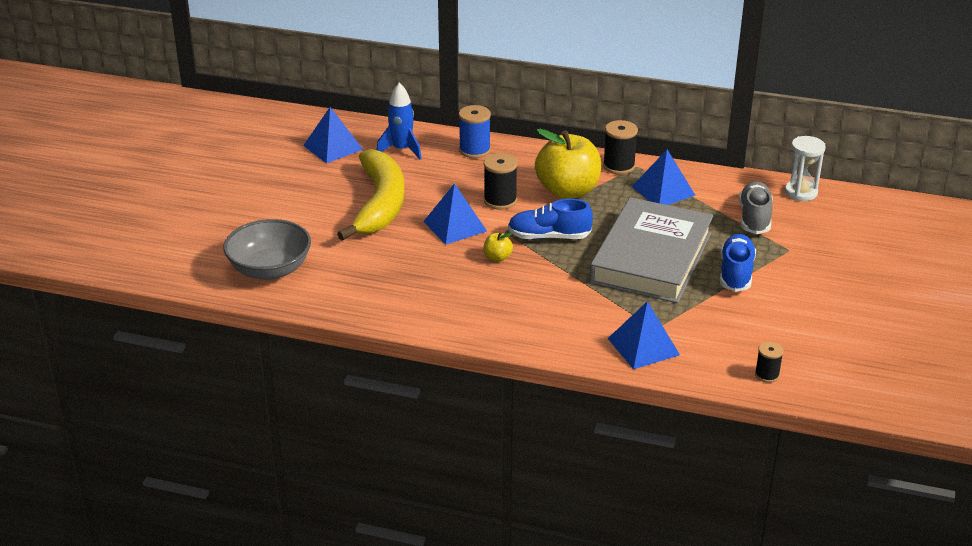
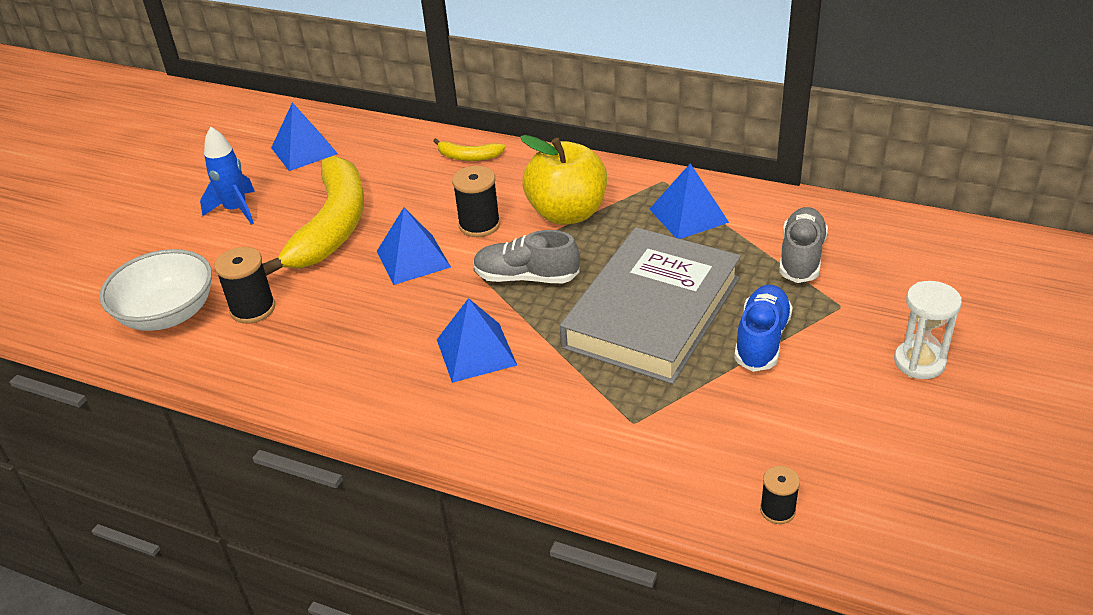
camera: 10 degrees right, 5 degrees up
grey bowl [223,219,311,280] -> white bowl [99,249,212,331]
blue rocket [377,83,422,160] -> blue rocket moved to [200,126,255,225]
blue spool [459,105,491,158] -> yellow banana [433,138,506,161]
yellow apple [483,232,513,262] -> none
blue shoe [508,199,593,240] -> grey shoe [473,230,579,283]
black spool [603,120,638,175] -> black spool moved to [214,247,275,324]
blue pyramid [607,301,680,369] -> blue pyramid moved to [437,298,517,383]
white hourglass [785,136,826,201] -> white hourglass moved to [894,281,962,379]

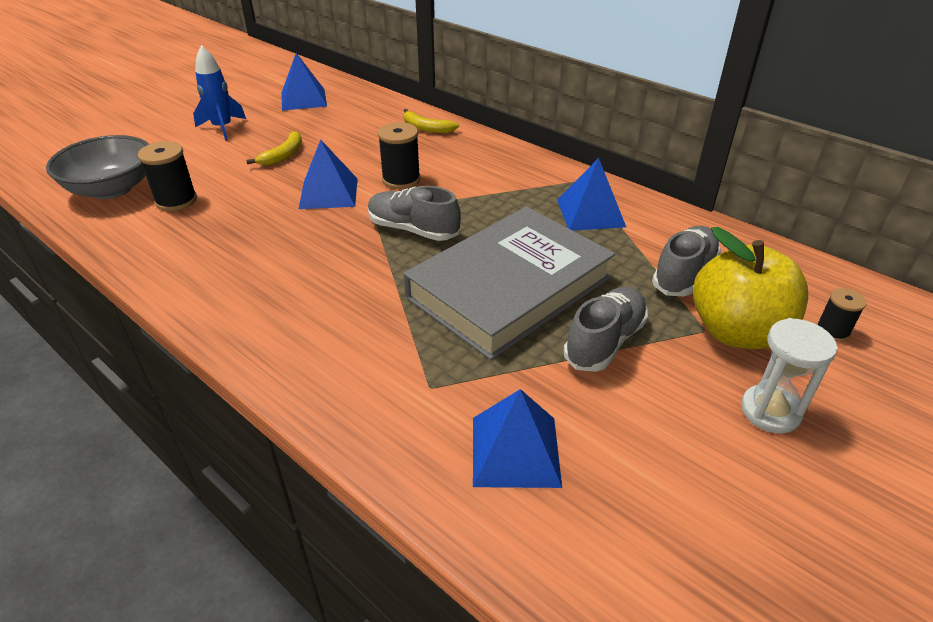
camera: 15 degrees right, 0 degrees up
white bowl [99,249,212,331] -> grey bowl [46,135,149,199]
yellow banana [263,156,364,276] -> yellow banana [246,131,302,166], size x0.43
blue pyramid [437,298,517,383] -> blue pyramid moved to [473,389,562,488]
yellow apple [520,135,607,225] -> yellow apple moved to [693,227,808,349]
blue shoe [734,285,793,372] -> grey shoe [563,287,648,372]
black spool [760,466,800,524] -> black spool moved to [817,288,867,342]

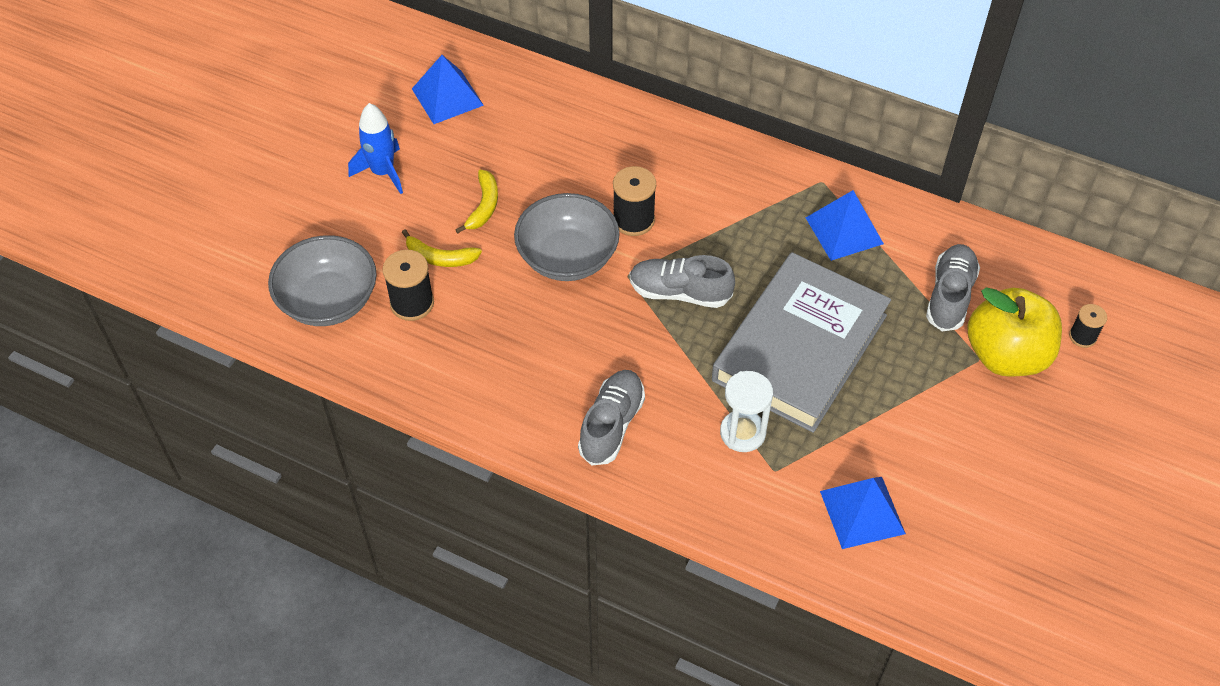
camera: 15 degrees left, 15 degrees up
blue pyramid [299,139,357,209] -> grey bowl [514,193,620,281]
yellow banana [404,109,459,134] -> yellow banana moved to [402,230,482,267]
grey shoe [563,287,648,372] -> grey shoe moved to [578,370,645,466]
white hourglass [741,318,838,433] -> white hourglass moved to [720,371,773,452]

